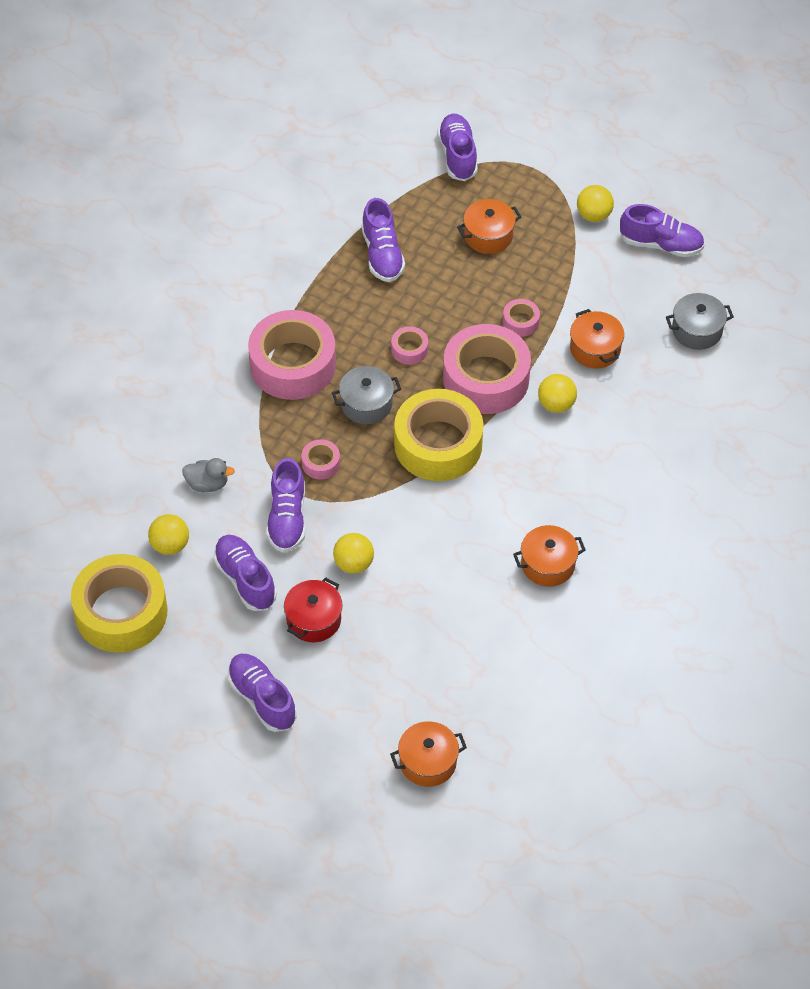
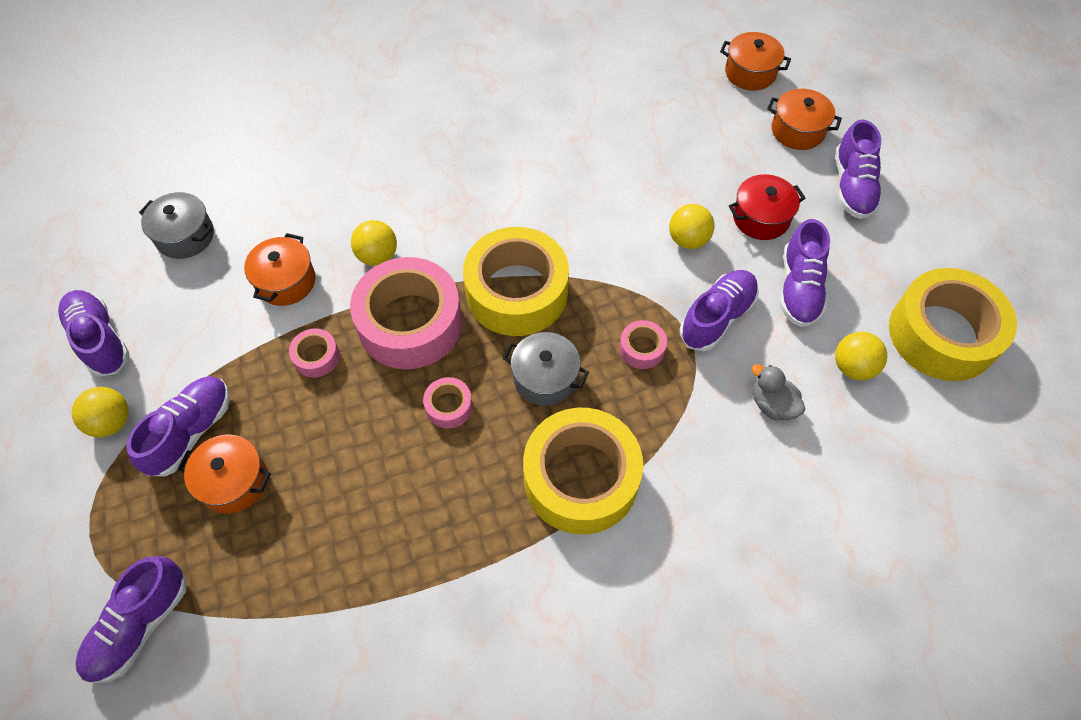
camera: 140 degrees left, 5 degrees up
pink tape [248,310,336,400] -> yellow tape [523,408,643,534]
purple shoe [362,198,405,282] -> purple shoe moved to [126,376,230,476]
orange pot [513,525,586,587] -> orange pot moved to [767,89,842,150]

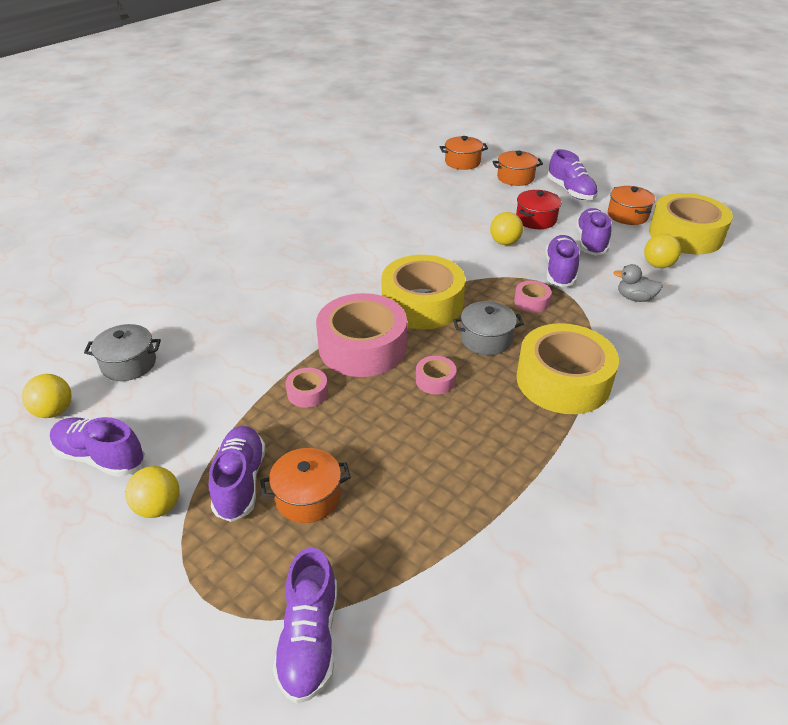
camera: 30 degrees left, 20 degrees down
orange pot [244,233,316,306] -> orange pot moved to [608,186,655,225]
yellow ball [351,220,397,266] -> yellow ball moved to [22,374,72,418]
purple shoe [780,219,830,327] -> purple shoe turned 150 degrees counterclockwise [576,208,611,256]

